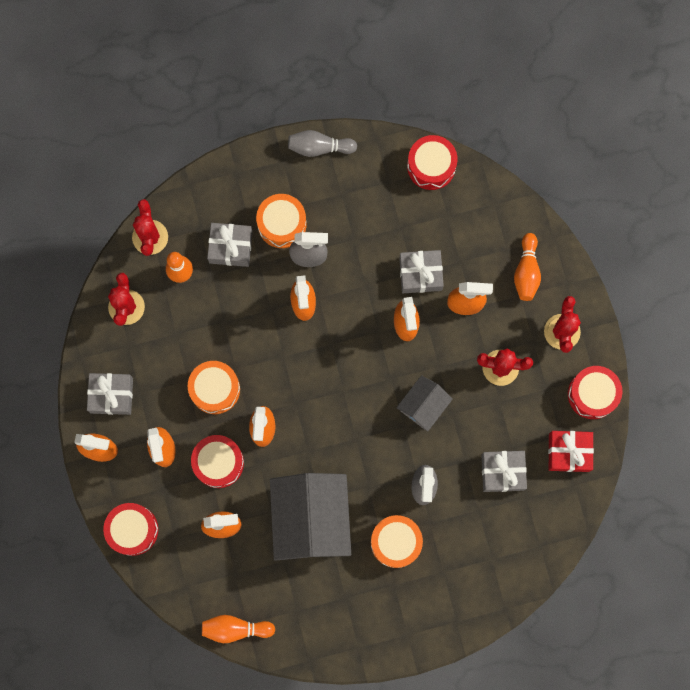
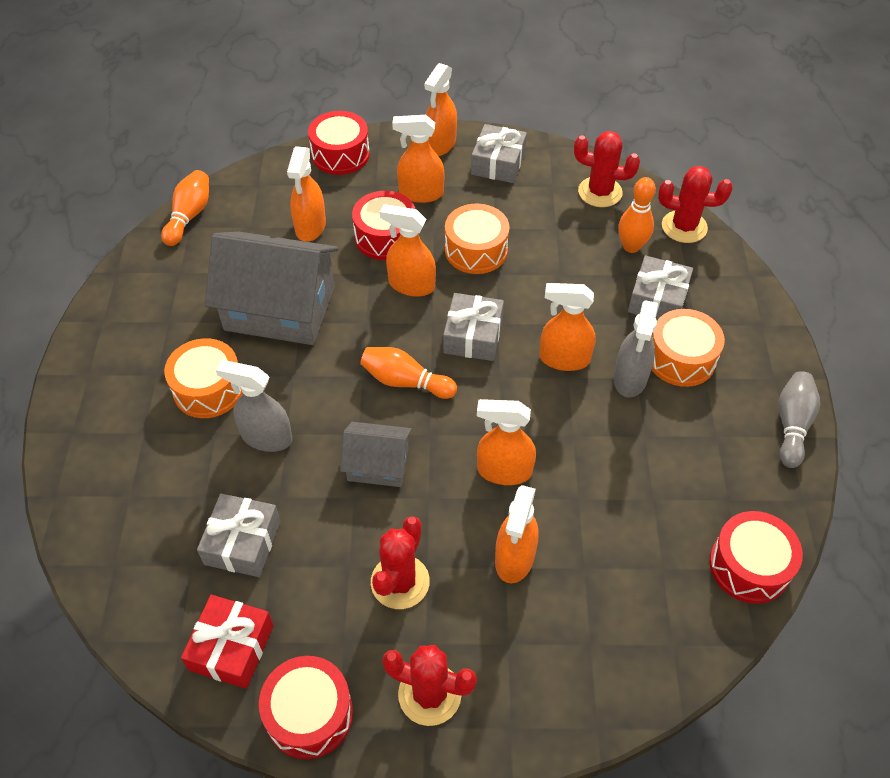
camera: 105 degrees right, 25 degrees down
grey house [396,375,453,432] -> grey house turned 45 degrees counterclockwise [340,422,412,487]
grey gift [399,250,444,293] -> grey gift moved to [443,293,504,361]
orange bowling pin [514,233,541,301] -> orange bowling pin moved to [360,347,457,399]

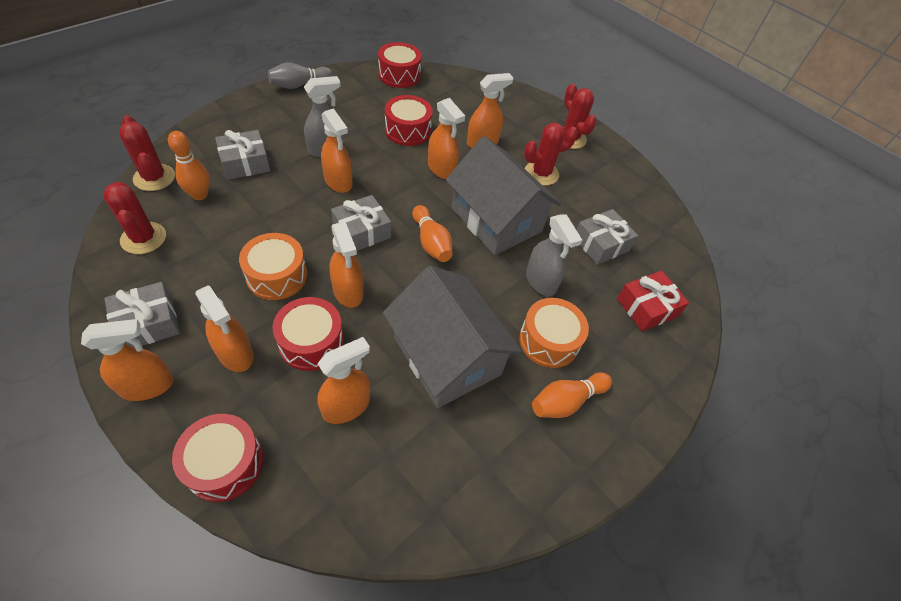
camera: 140 degrees left, 0 degrees up
orange bowling pin [161,170,209,246] -> orange bowling pin moved to [532,372,612,418]
red gift [181,595,274,689] -> red gift moved to [617,271,689,332]
red drum [259,656,353,759] -> red drum moved to [385,95,433,146]
grey house [340,422,412,487] -> grey house [446,136,561,255], size x1.91
orange drum [652,309,725,387] -> none

